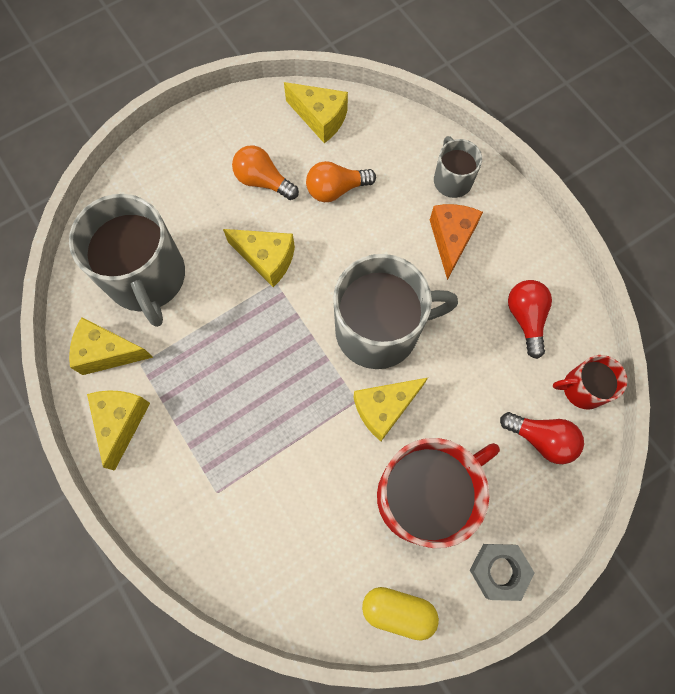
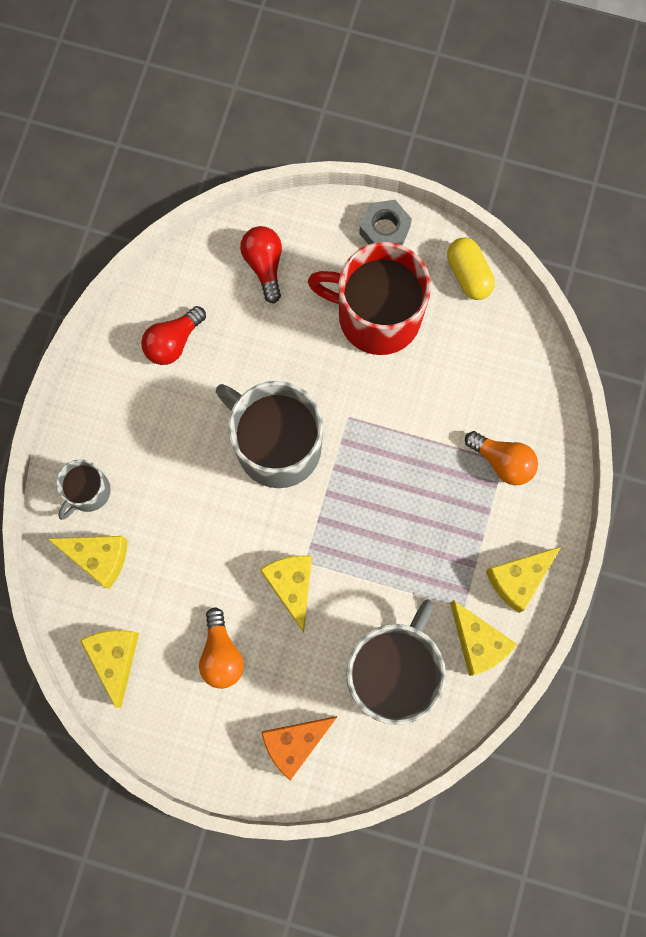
camera: 130 degrees left, 5 degrees up
orange light bulb [306,161,376,202] -> orange light bulb moved to [465,431,538,485]
yellow cheese [353,378,428,441] -> yellow cheese moved to [48,536,128,589]
orange cheese [430,204,483,280] -> orange cheese moved to [261,716,337,780]
red mug [553,355,627,410] -> none

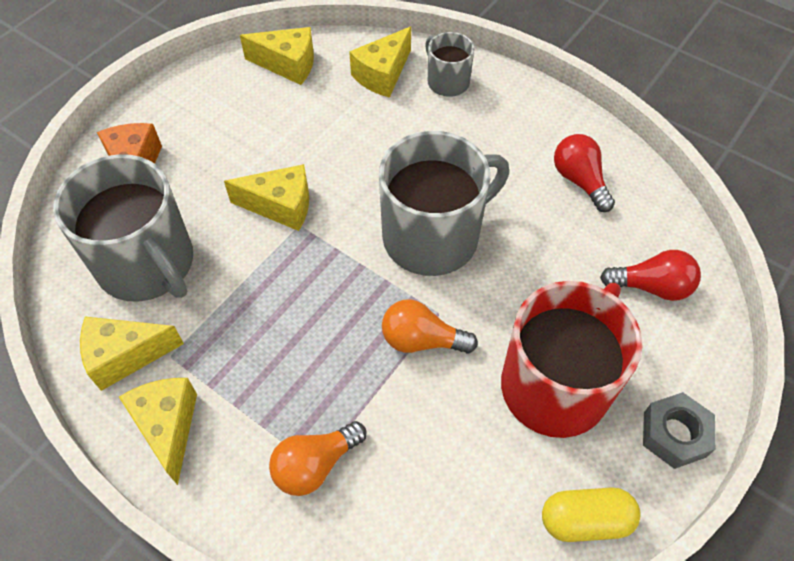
camera: 110 degrees right, 20 degrees down
orange light bulb [199,607,244,689] -> orange light bulb moved to [382,299,478,354]

